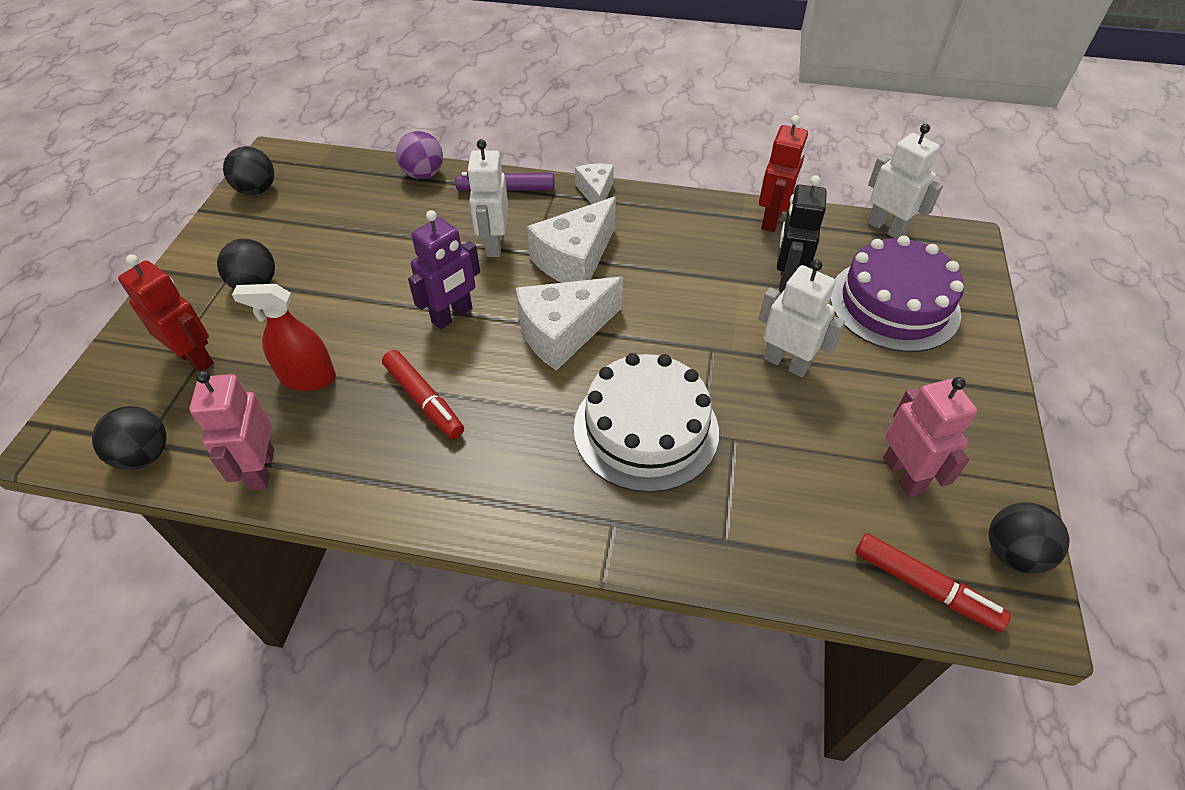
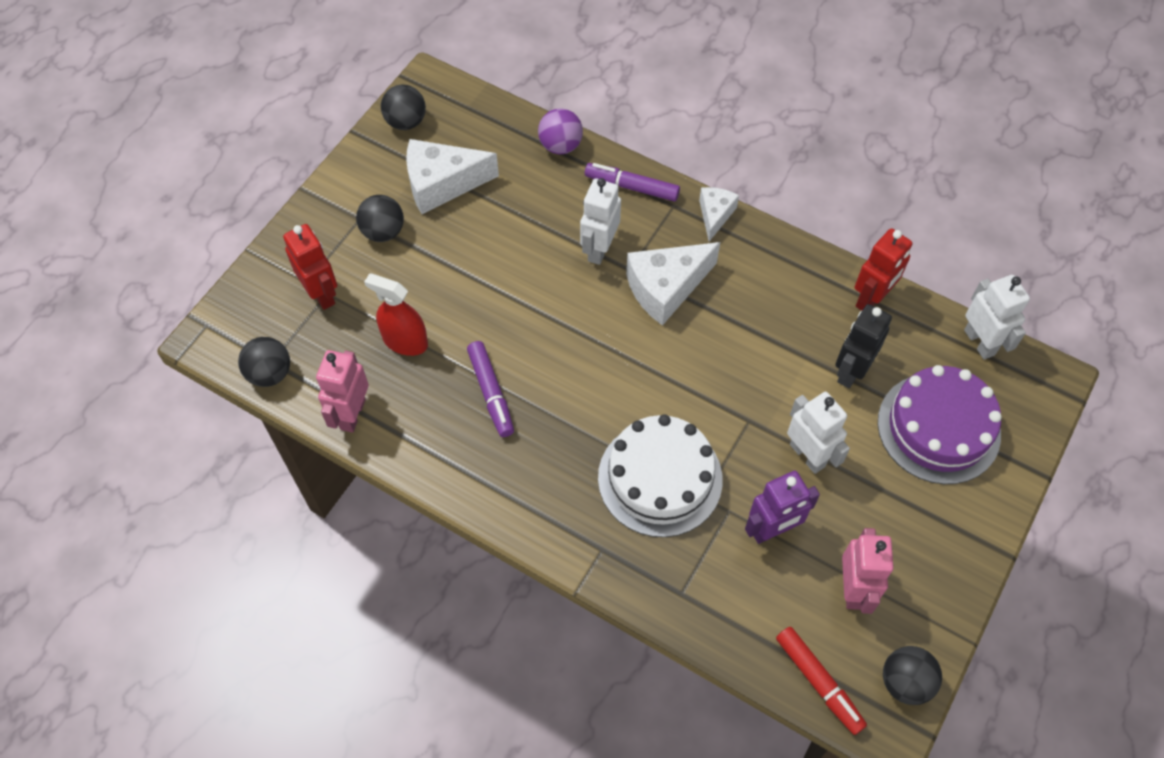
camera: 20 degrees right, 10 degrees up
red marker [382,350,464,439] -> purple marker [467,341,514,437]
purple robot [408,210,480,329] -> purple robot moved to [745,471,820,544]
white cheese [516,276,623,371] -> white cheese moved to [406,139,499,214]

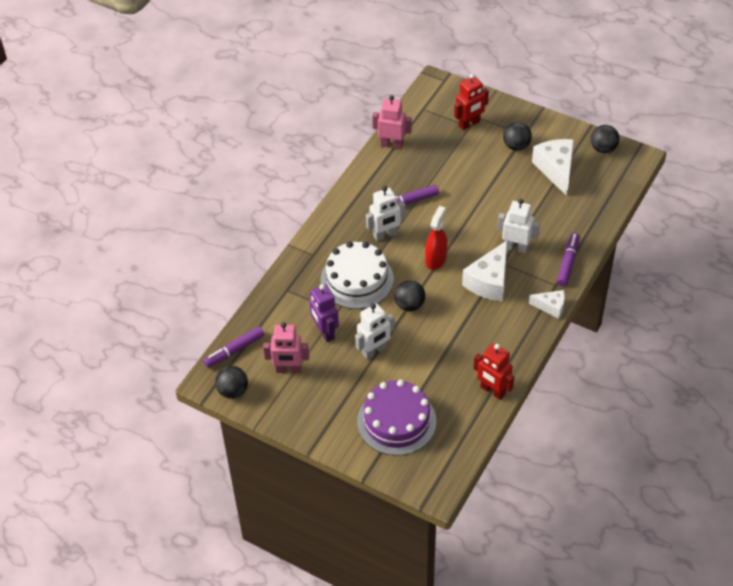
camera: 90 degrees right, 10 degrees down
black ball [238,337,290,387] -> black ball moved to [394,280,425,311]
red spray bottle [364,274,428,356] -> red spray bottle moved to [425,206,448,270]
purple ball [538,108,583,154] -> none
white cheese [626,242,720,326] -> white cheese turned 120 degrees counterclockwise [462,240,507,302]
red marker [776,627,867,735] -> purple marker [203,326,264,368]
black robot [835,304,892,388] -> none
white robot [964,275,1030,359] -> white robot moved to [366,186,406,241]

